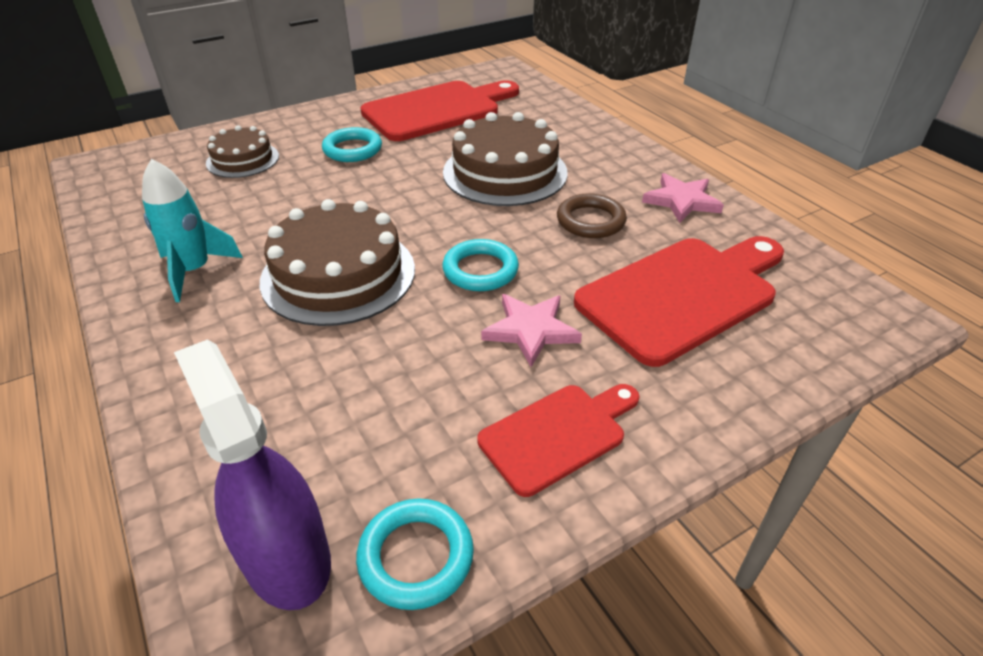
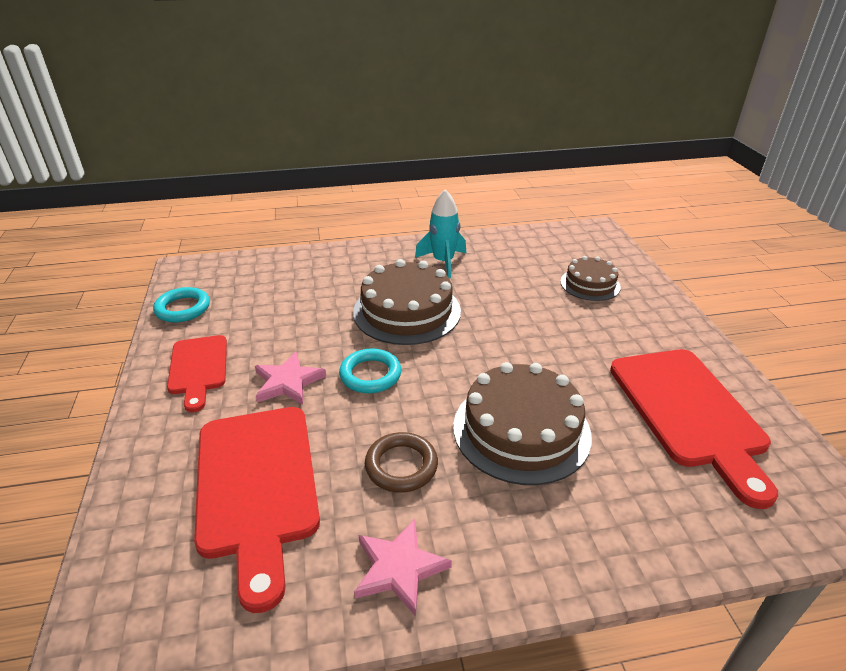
camera: 110 degrees right, 5 degrees down
purple spray bottle [174,340,331,610] -> none
turquoise ring [322,127,382,162] -> none

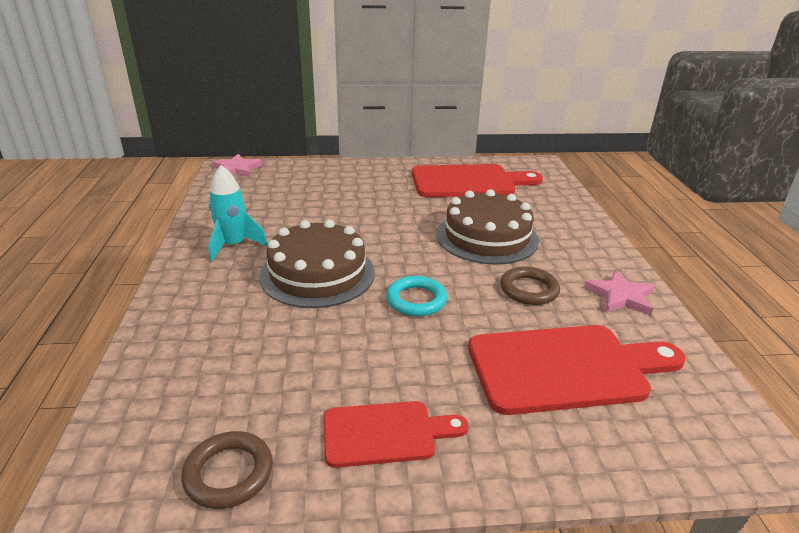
camera: 85 degrees left, 5 degrees down
turquoise ring [153,287,210,322] -> brown ring [181,431,273,509]
pink star [255,351,326,405] -> pink star moved to [212,154,262,177]
brown cake [560,256,621,301] -> none

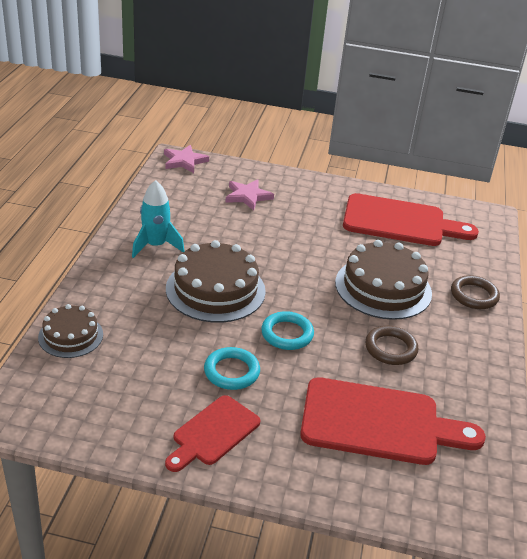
camera: 15 degrees right, 5 degrees up
brown ring [181,431,273,509] -> brown ring moved to [451,275,500,309]
red cutting board [324,401,468,468] -> red cutting board turned 120 degrees clockwise [165,395,260,472]
pink star [584,270,655,316] -> pink star moved to [225,179,274,211]
none -> brown cake [38,304,103,358]
none -> turquoise ring [204,347,260,390]

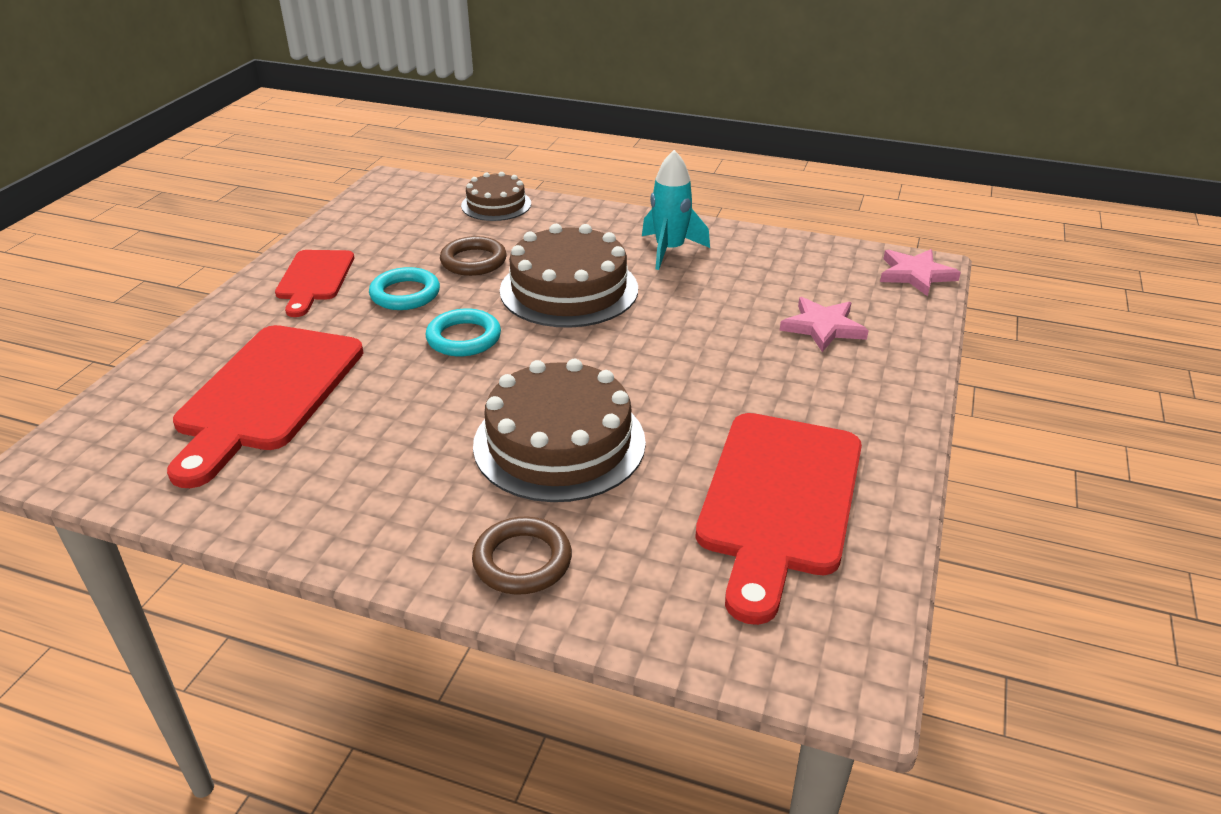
camera: 100 degrees right, 0 degrees up
red cutting board [165,395,260,472] -> red cutting board turned 135 degrees counterclockwise [275,250,354,317]
brown ring [365,326,418,365] -> brown ring moved to [440,236,507,276]

